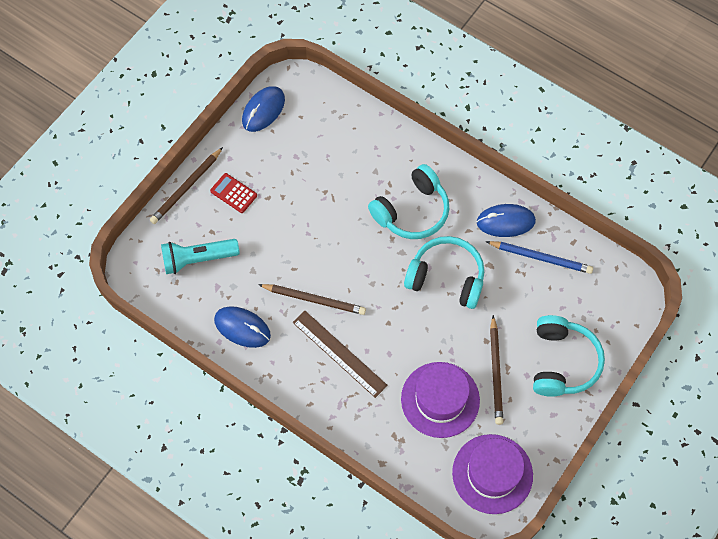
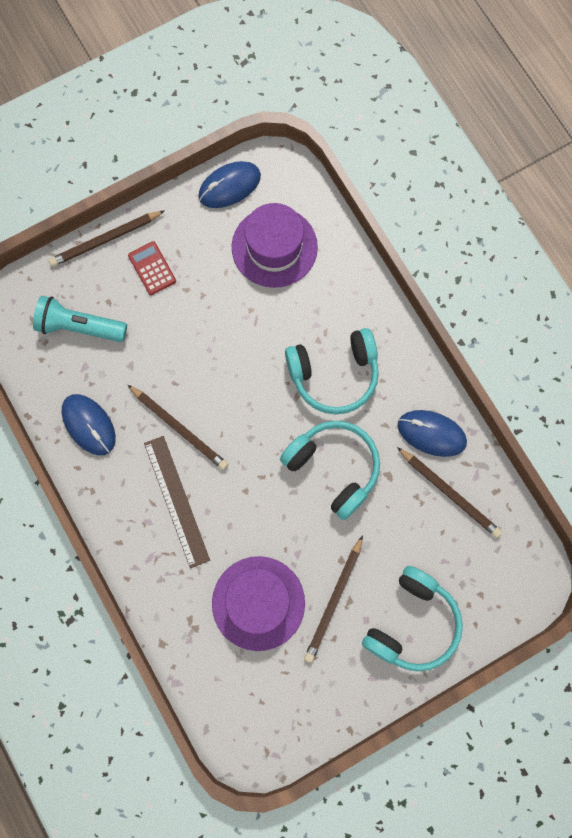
camera: 25 degrees right, 10 degrees up
purple hat [452,434,533,514] -> purple hat moved to [232,203,318,288]
blue pencil [486,241,593,274] -> brown pencil [397,447,502,538]

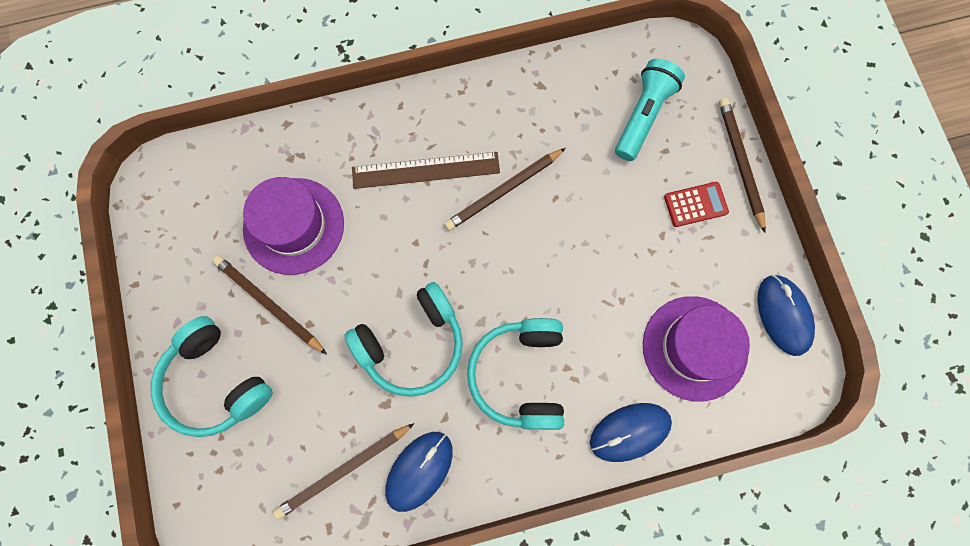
camera: 105 degrees right, 0 degrees up
blue mouse [62,394,116,455] -> blue mouse moved to [590,403,672,462]

